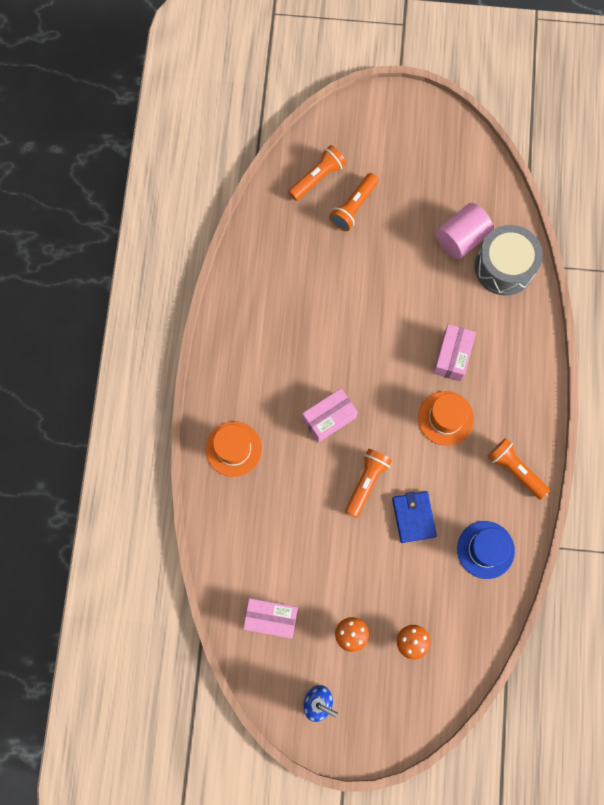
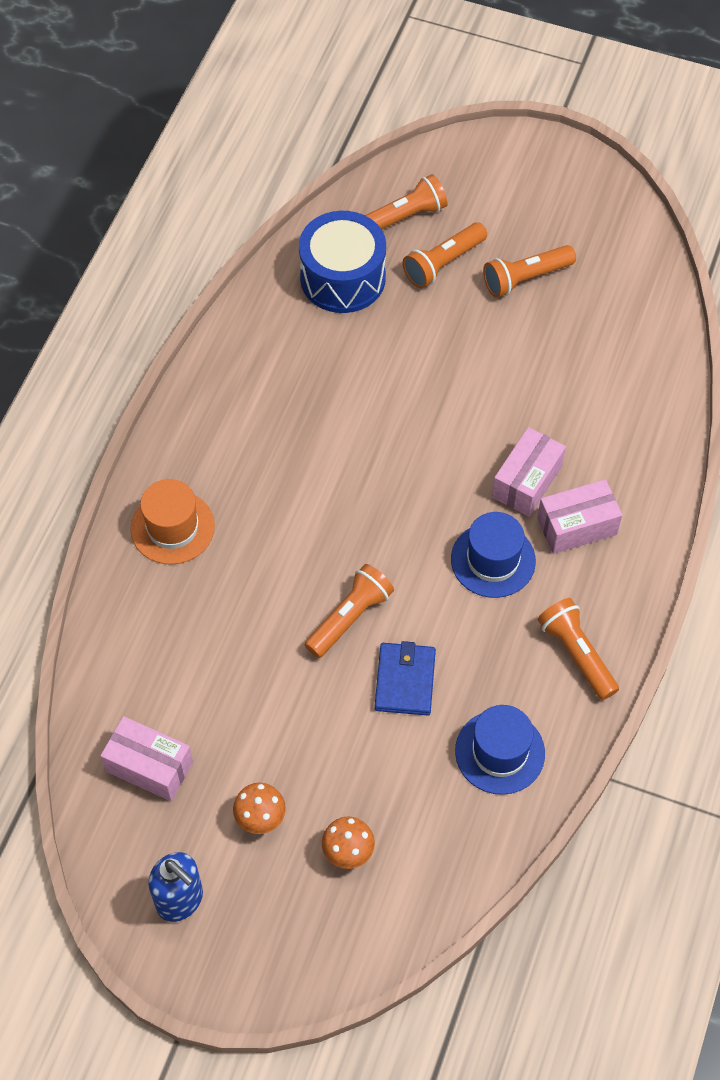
camera: 15 degrees right, 15 degrees down
pink box [302,388,358,443] -> pink box moved to [537,479,622,554]
orange hat [418,391,474,446] -> blue hat [451,512,536,598]
pink cylinder [436,203,494,259] -> none
grey drum [475,225,543,295] -> none
none -> blue drum [299,211,386,313]
none -> orange flashlight [483,245,576,298]

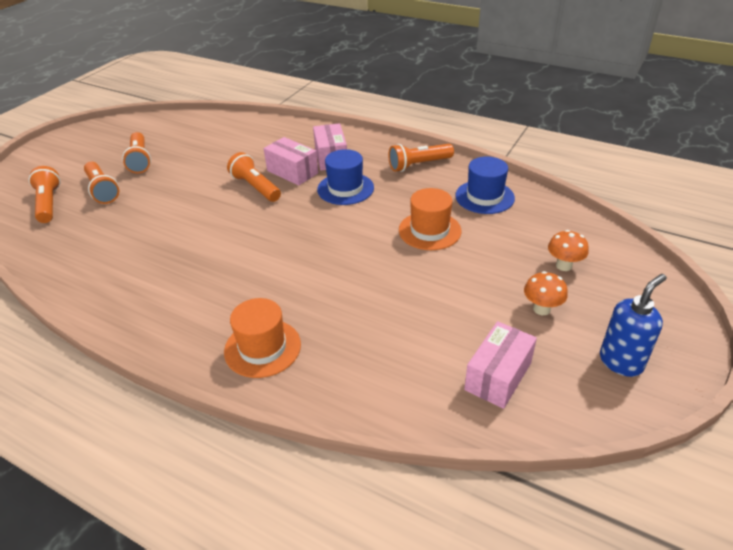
camera: 80 degrees left, 20 degrees down
blue drum [299,211,386,313] -> none
orange flashlight [304,564,394,658] -> orange flashlight moved to [227,152,281,202]
blue wallet [375,641,436,716] -> orange hat [399,188,461,250]

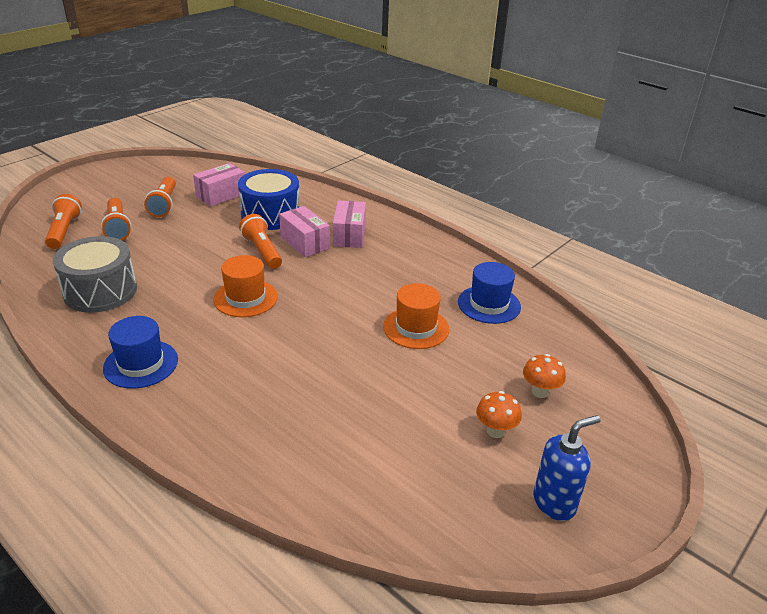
camera: 10 degrees right, 5 degrees down
orange hat [224,298,301,378] -> orange hat moved to [213,255,278,317]
blue hat [317,149,374,205] -> blue hat moved to [103,316,178,389]
orange flashlight [388,144,454,172] -> none
pink box [464,321,537,409] -> pink box moved to [193,163,245,206]
none -> grey drum [53,236,137,313]
none -> blue drum [238,169,299,230]

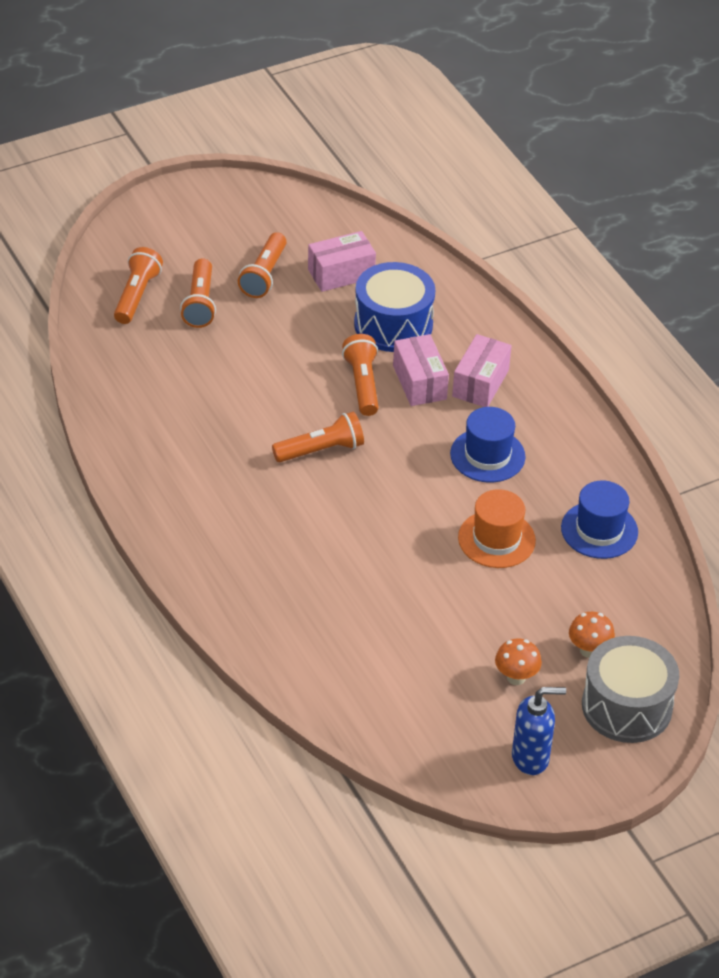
camera: 20 degrees right, 10 degrees up
grey drum [53,236,137,313] -> grey drum moved to [582,636,679,743]
blue hat [103,316,178,389] -> blue hat moved to [450,407,525,482]
orange hat [213,255,278,317] -> orange flashlight [272,412,364,462]

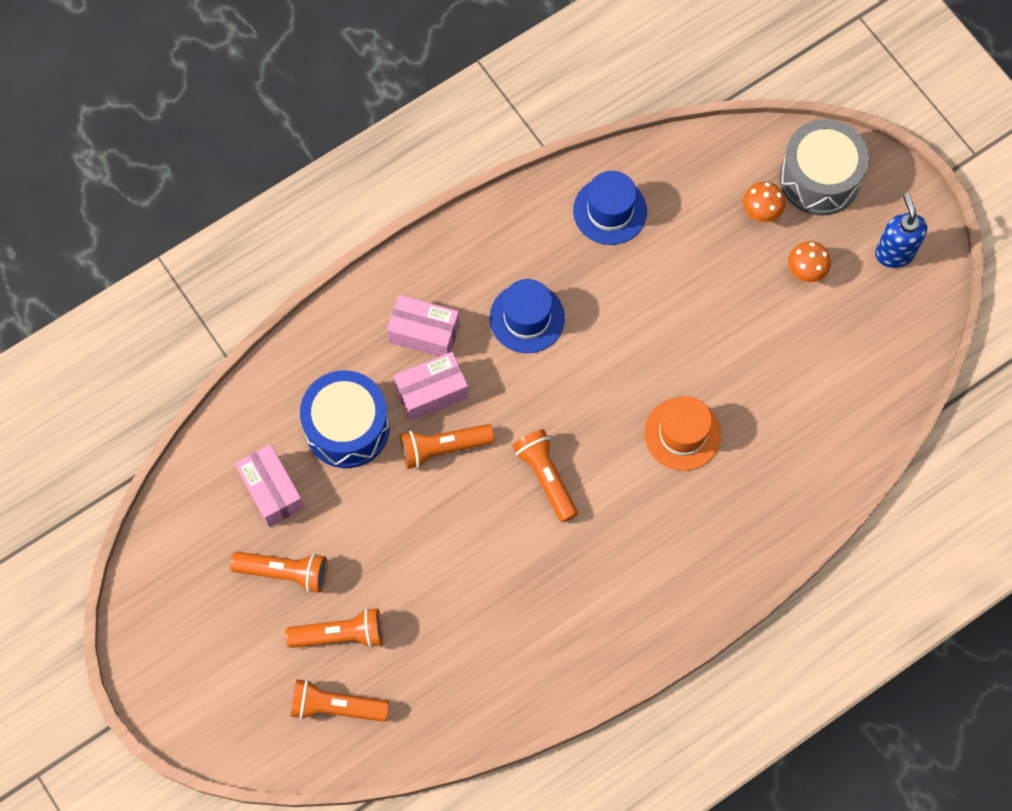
camera: 95 degrees left, 25 degrees up
orange hat [458,489,536,568] -> orange hat moved to [644,396,721,471]

